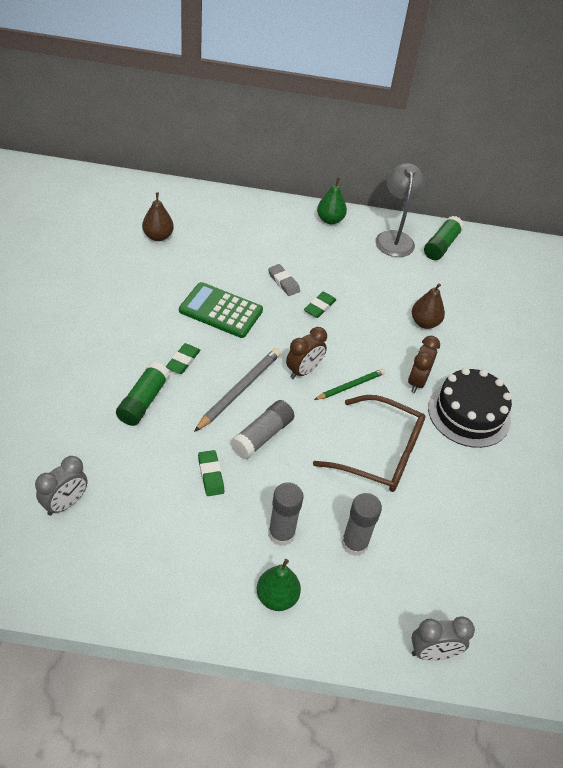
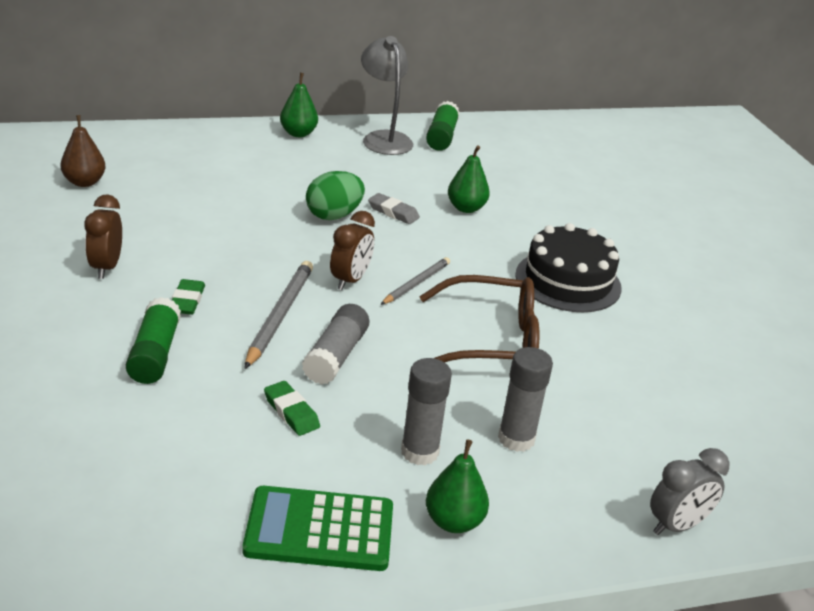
camera: 20 degrees left, 15 degrees down
grey clock [35,456,88,516] -> none
green calculator [179,282,263,338] -> green calculator moved to [243,486,393,571]
grey eraser [268,264,300,296] -> grey eraser moved to [368,193,420,224]
green eraser [304,292,337,318] -> green egg [306,171,365,220]
green pencil [314,369,385,400] -> grey pencil [380,257,450,305]
brown clock [408,336,440,393] -> brown clock moved to [85,194,122,279]
brown pear [412,283,445,329] -> green pear [448,146,490,213]

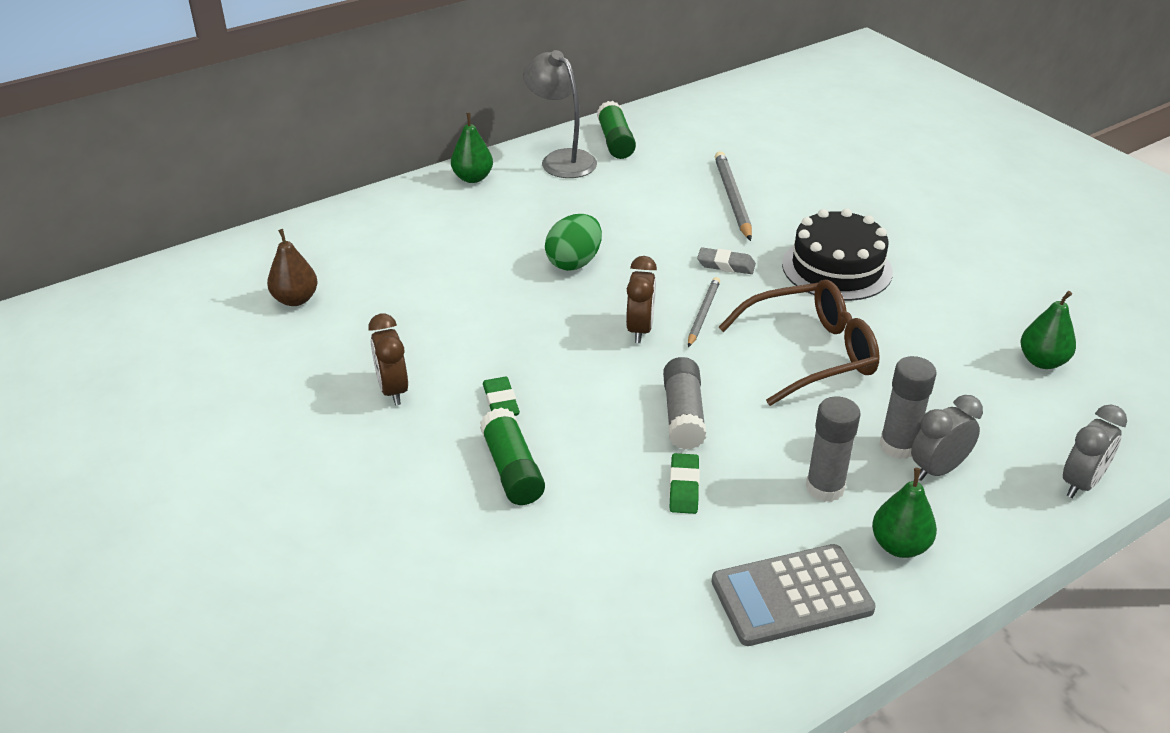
camera: 15 degrees left, 5 degrees up
green calculator [243,486,393,571] -> grey calculator [712,544,876,646]
grey pencil [245,261,313,369] -> grey pencil moved to [715,151,752,241]
green eraser [264,381,320,436] -> green eraser turned 60 degrees clockwise [669,453,700,514]
grey eraser [368,193,420,224] -> grey eraser moved to [697,247,756,274]
green pear [448,146,490,213] -> green pear moved to [1021,291,1076,369]
none -> grey clock [911,395,983,481]

